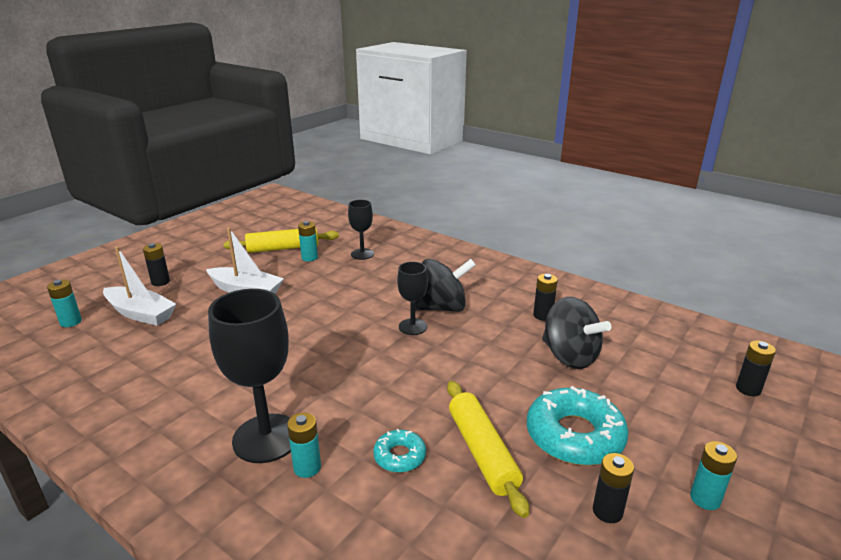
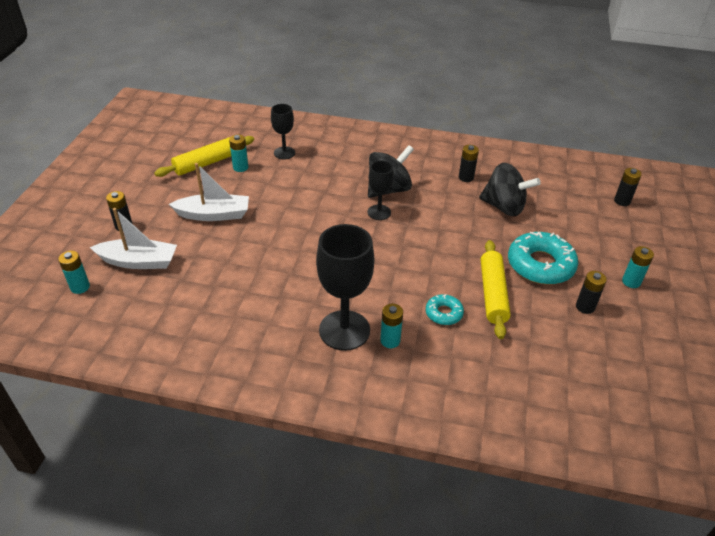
camera: 25 degrees left, 15 degrees up
yellow rolling pin [447,381,529,518] -> yellow rolling pin turned 45 degrees clockwise [481,240,511,339]

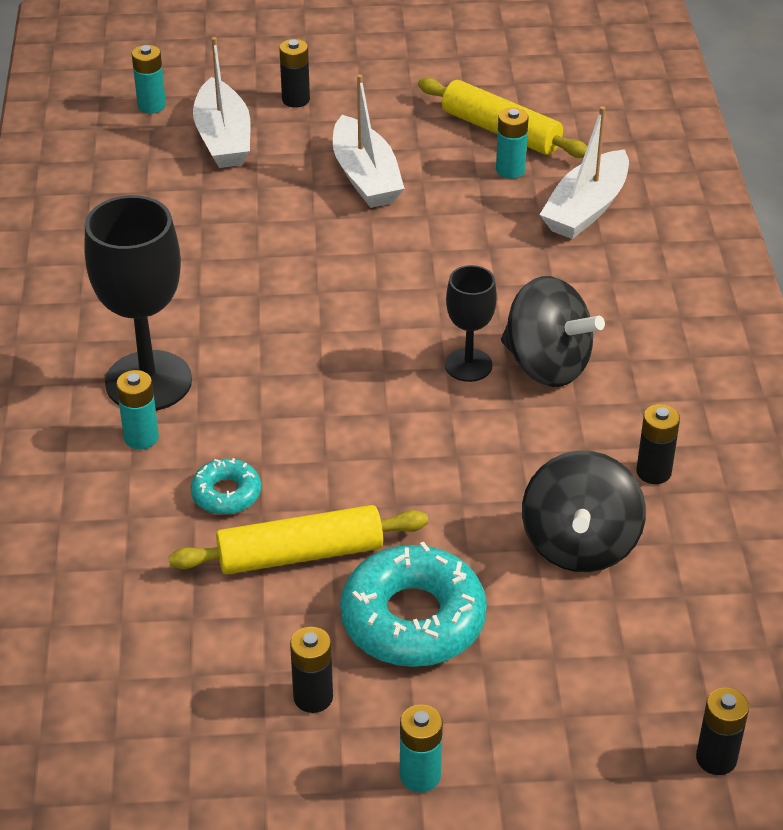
camera: 75 degrees right, 0 degrees up
black goblet [271,104,295,159] -> white boat [539,106,629,239]

